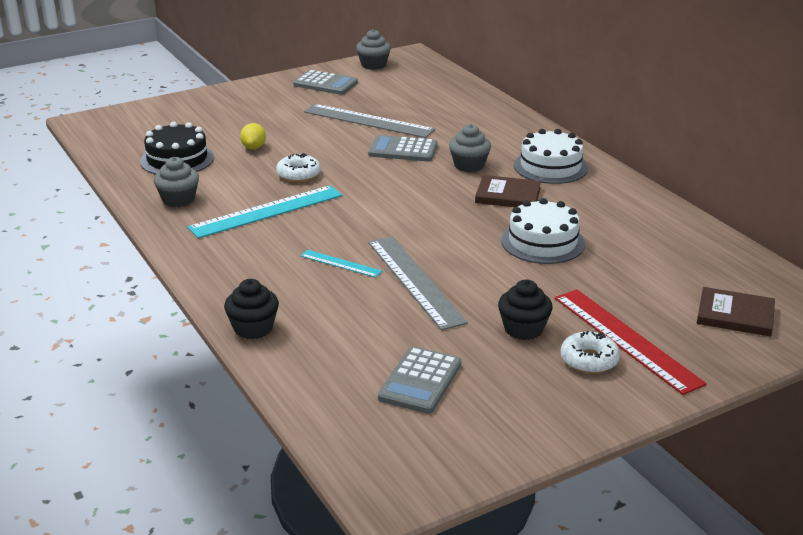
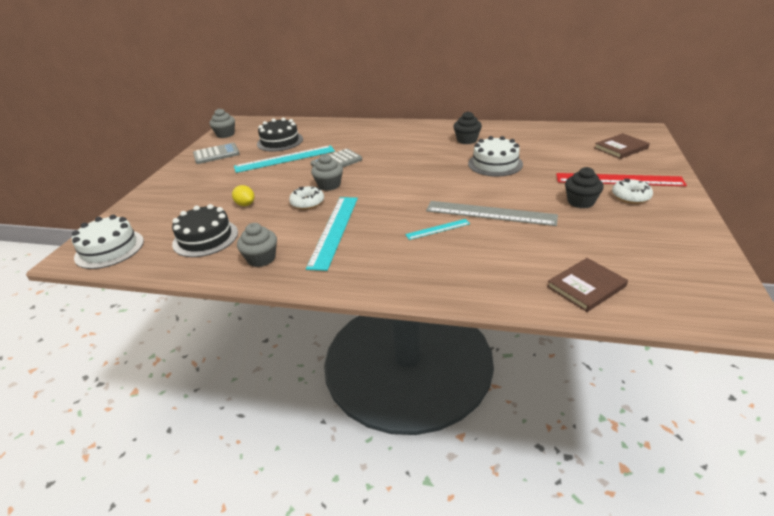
camera: 45 degrees left, 5 degrees up
black cupcake [224,279,279,339] -> black cupcake moved to [454,111,482,144]
grey ruler [304,104,435,138] -> turquoise ruler [234,145,335,173]
grey calculator [378,347,461,414] -> none
grey cupcake [449,124,491,172] -> grey cupcake moved to [311,154,343,191]
brown book [475,175,541,207] -> brown book moved to [547,258,628,312]
white cake [514,129,588,184] -> white cake moved to [72,215,144,269]
none -> black cake [257,118,303,152]

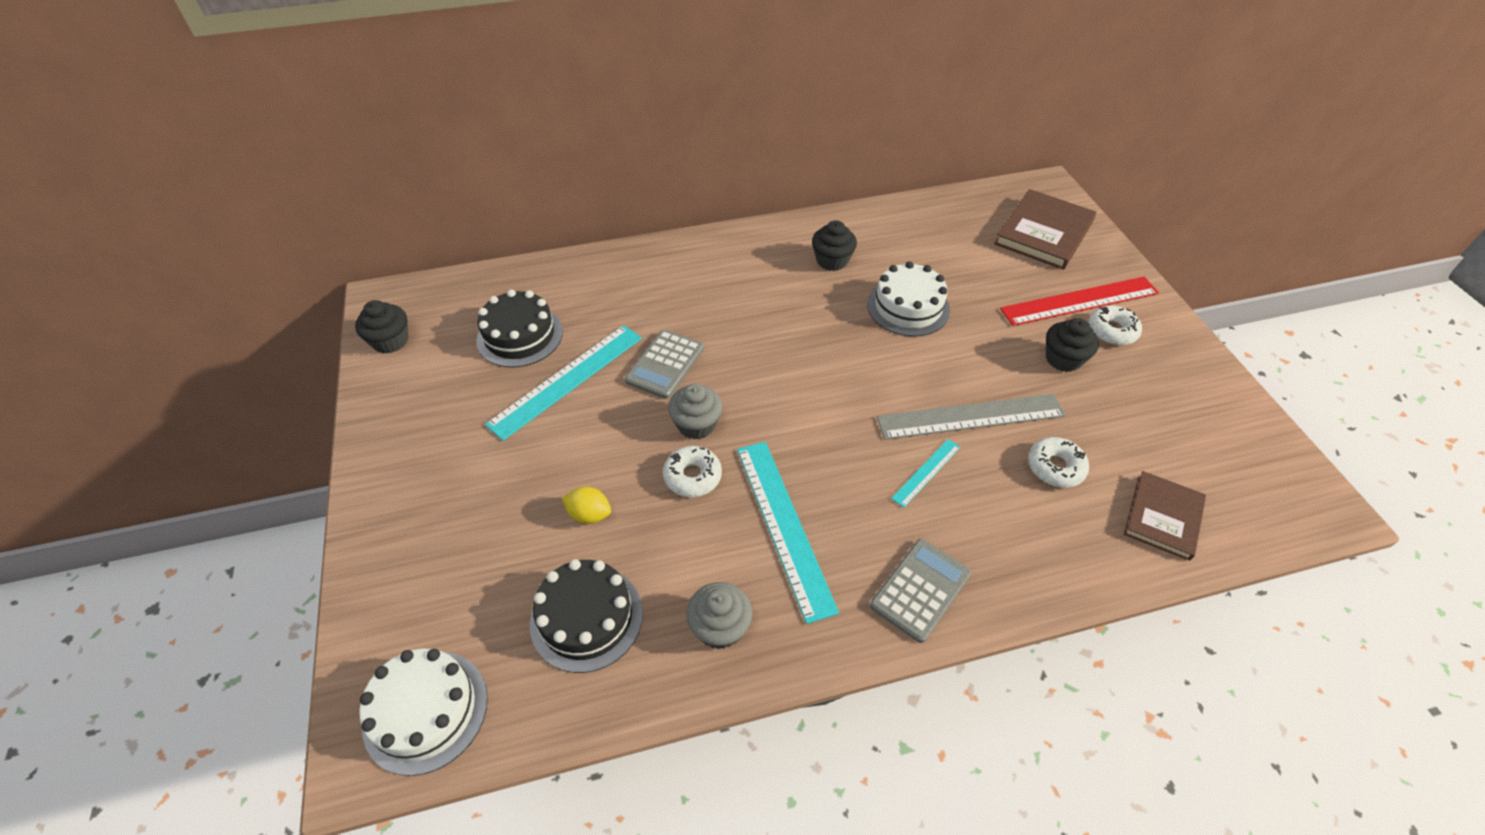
camera: 30 degrees left, 15 degrees up
grey calculator [193,143,240,164] -> grey calculator moved to [870,539,971,643]
grey cupcake [209,108,235,138] -> black cupcake [355,300,408,353]
brown book [594,133,650,159] -> brown book [994,189,1096,270], size x1.55
none -> white donut [1028,437,1089,488]

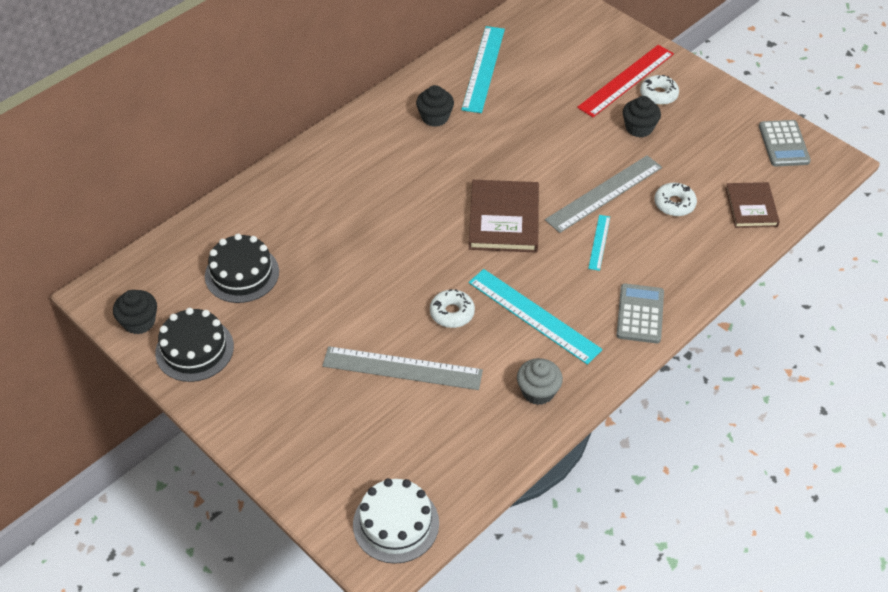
camera: 30 degrees left, 0 degrees up
turquoise ruler [485,325,642,441] -> turquoise ruler moved to [461,26,505,113]
black cake [530,559,643,673] -> black cake moved to [155,308,234,382]
yellow lemon [562,487,611,524] -> grey ruler [322,346,483,390]
grey calculator [625,330,704,399] -> grey calculator moved to [759,120,811,166]
grey cupcake [668,384,722,439] -> none
white cake [867,261,950,337] -> none
brown book [994,189,1096,270] -> brown book moved to [469,180,539,252]

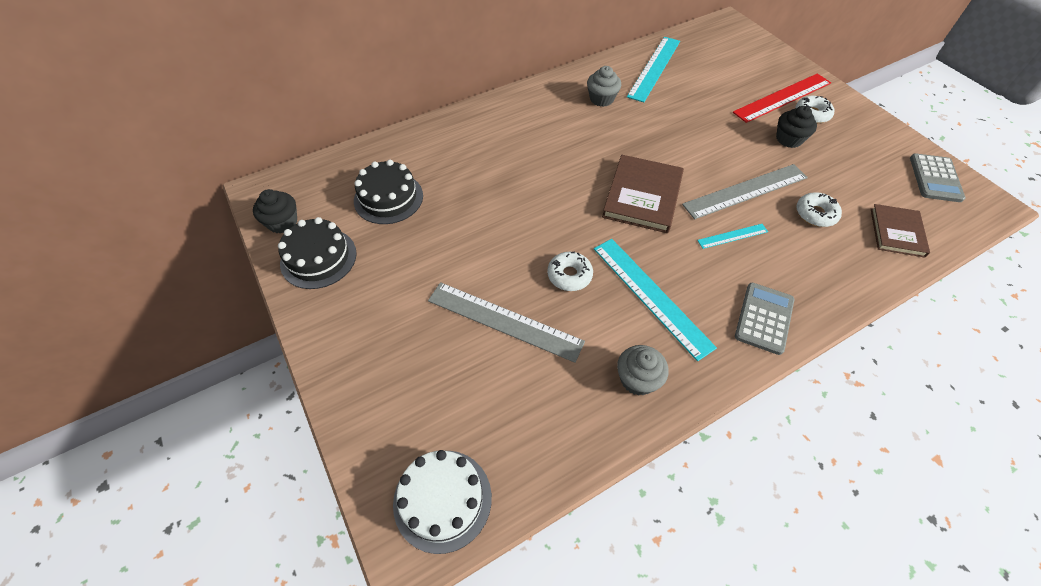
camera: 15 degrees right, 5 degrees up
black cupcake [416,85,454,127] -> grey cupcake [587,66,621,107]
turquoise ruler [588,215,610,271] -> turquoise ruler turned 45 degrees clockwise [697,224,768,249]

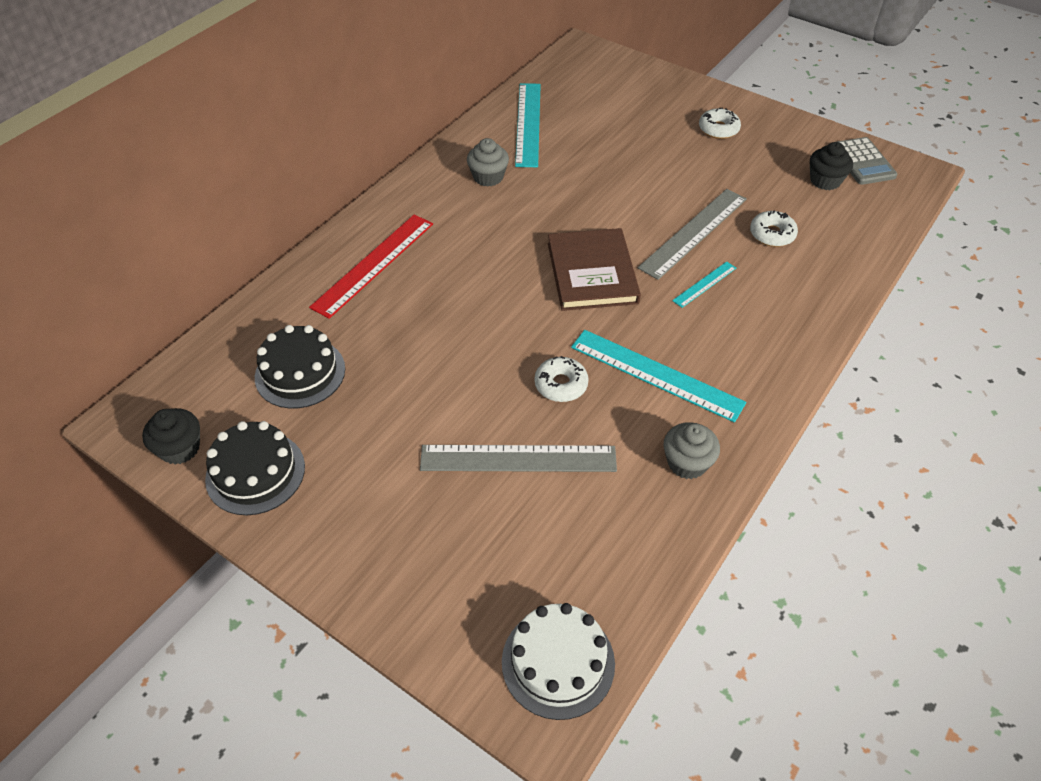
camera: 25 degrees left, 5 degrees down
red ruler [733,74,831,123] -> red ruler moved to [309,215,433,319]
grey calculator [735,283,794,355] -> none
black cupcake [776,106,817,148] -> black cupcake moved to [810,142,853,190]
brown book [871,204,930,258] -> none

